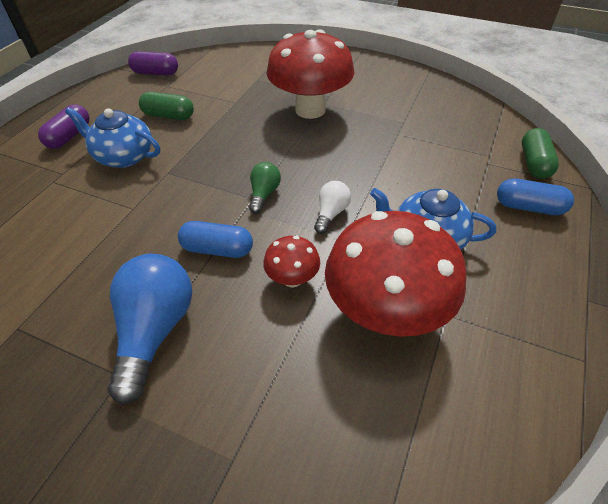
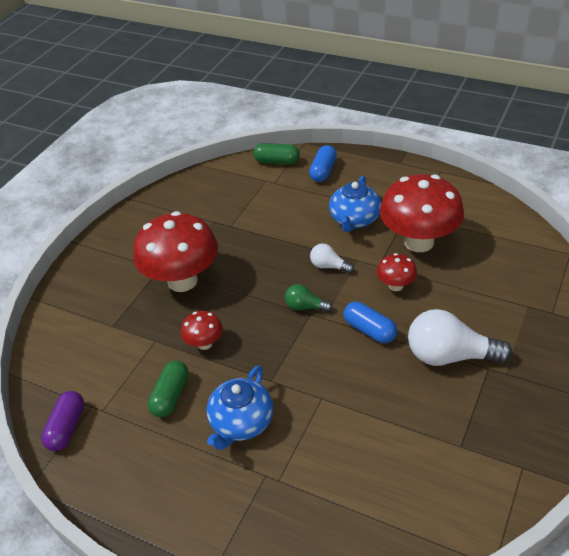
camera: 85 degrees left, 5 degrees down
purple capsule [38,104,90,149] -> none
blue light bulb [107,254,192,405] -> white light bulb [408,309,512,366]
blue capsule [178,221,253,258] -> blue capsule turned 60 degrees counterclockwise [343,302,397,343]
none -> red mushroom [181,311,223,350]

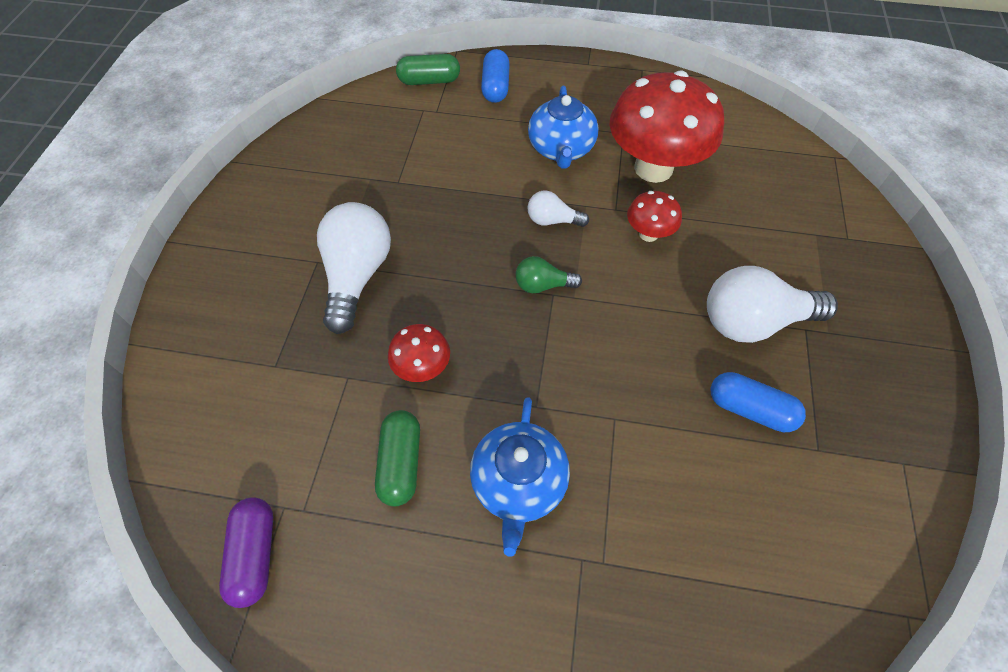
camera: 20 degrees left, 15 degrees up
red mushroom [133,211,218,292] -> white light bulb [317,202,391,334]
blue capsule [343,302,397,343] -> blue capsule moved to [710,372,806,432]

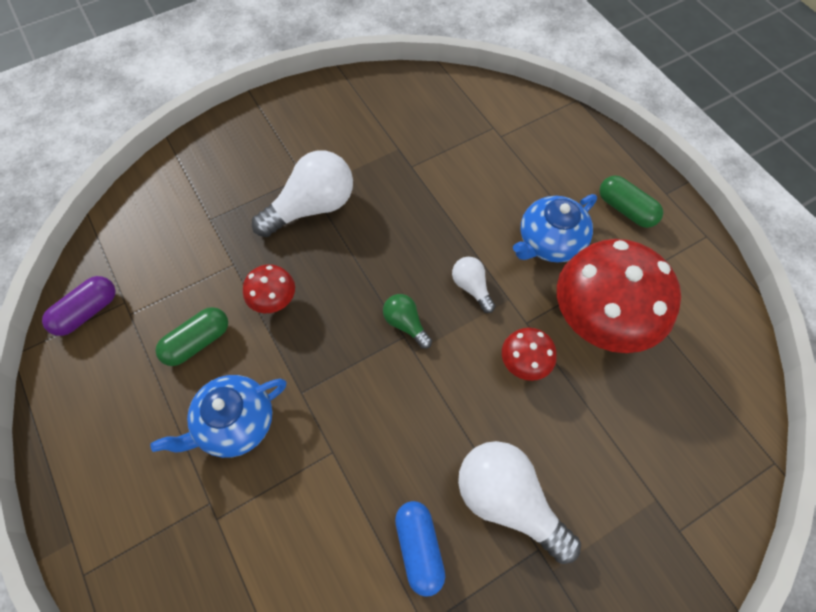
camera: 50 degrees right, 5 degrees up
green capsule [396,54,460,85] -> green capsule moved to [600,176,663,228]
blue capsule [481,49,510,103] -> none

